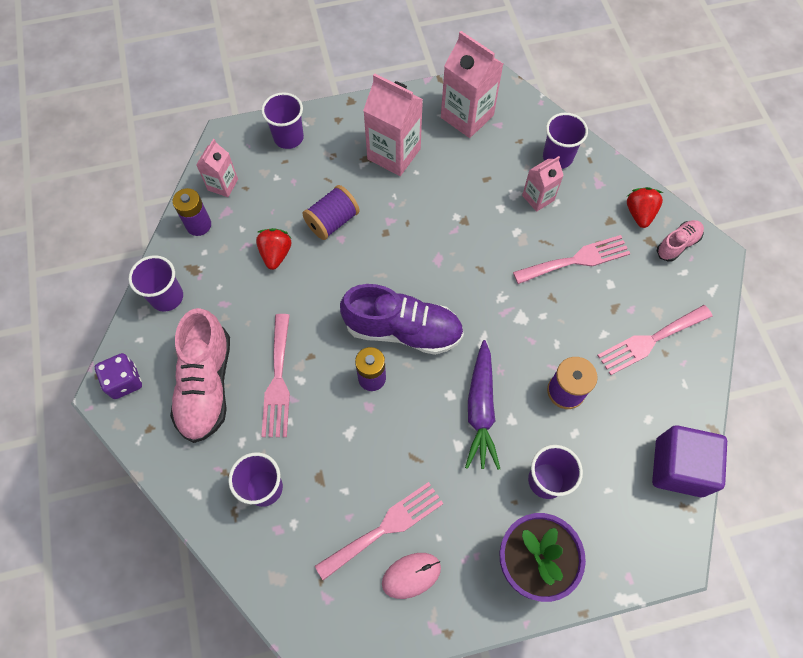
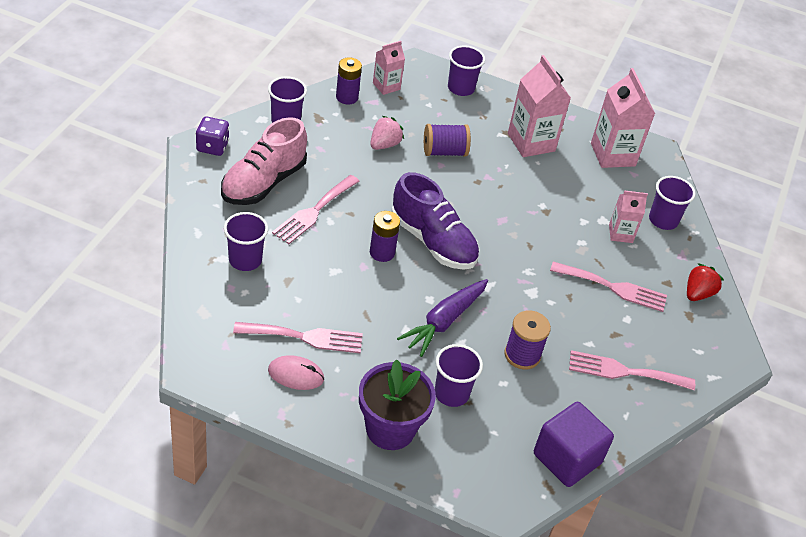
camera: 30 degrees right, 20 degrees down
red strawberry [256,228,291,270] -> pink strawberry [370,116,404,150]
pink shoe [657,220,704,262] -> none

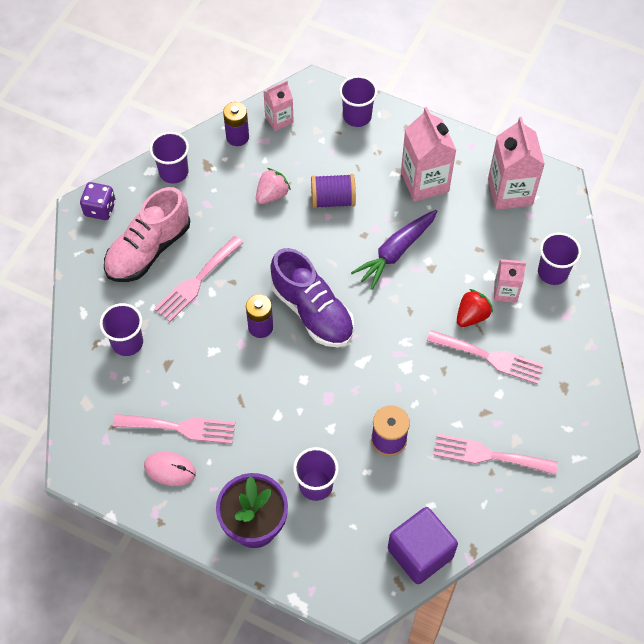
camera: 10 degrees right, 15 degrees up
purple carrot [397,279,488,357] -> purple carrot moved to [351,210,437,290]
red strawberry [687,263,724,301] -> red strawberry moved to [457,289,493,327]

